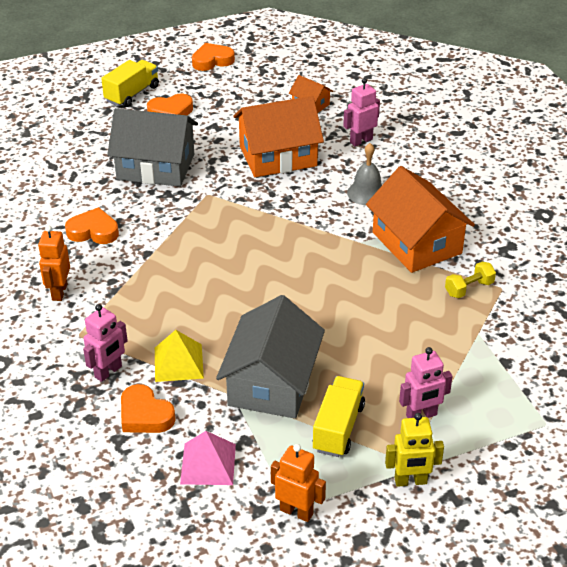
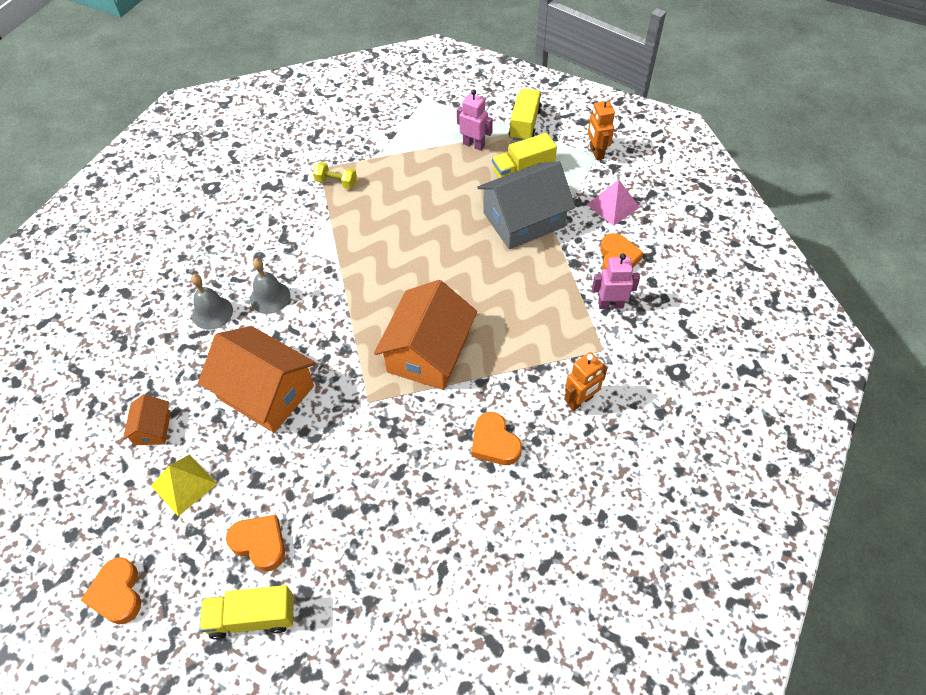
camera: 130 degrees left, 15 degrees up
grey house [107,108,198,187] -> none
yellow pyramid [155,330,204,382] -> yellow pyramid moved to [151,454,217,517]
orange heart [192,43,235,71] -> orange heart turned 45 degrees clockwise [81,557,141,624]
pink robot [343,78,380,146] -> none
orange house [366,166,475,273] -> orange house moved to [374,280,477,390]
yellow robot [385,413,444,487] -> yellow truck [509,88,542,141]
none -> grey bell [191,274,233,330]

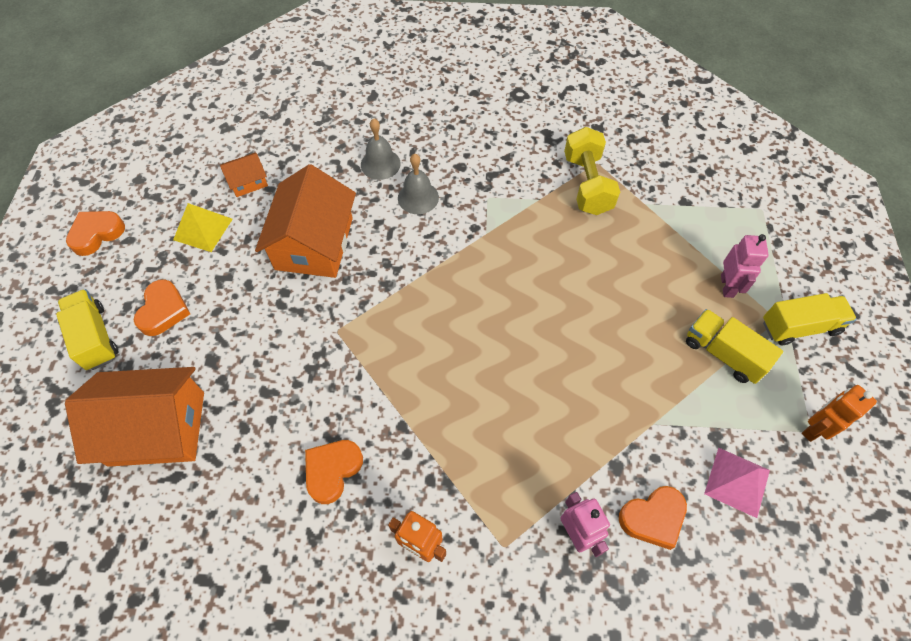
camera: 65 degrees right, 5 degrees up
yellow dumbbell [313,162,357,189] -> yellow dumbbell [564,127,620,215], size x1.82
orange house [374,280,477,390] -> orange house moved to [65,367,204,467]
grey house [477,162,575,249] -> none

